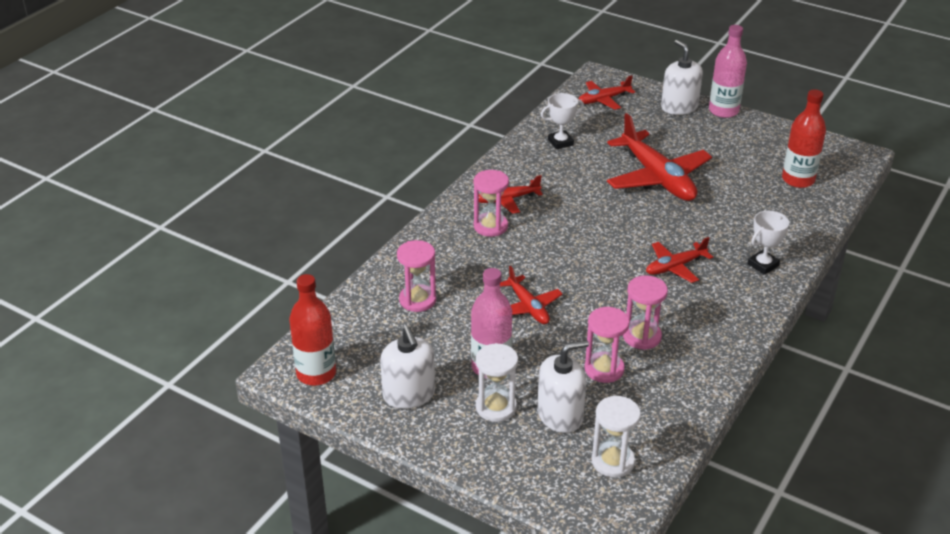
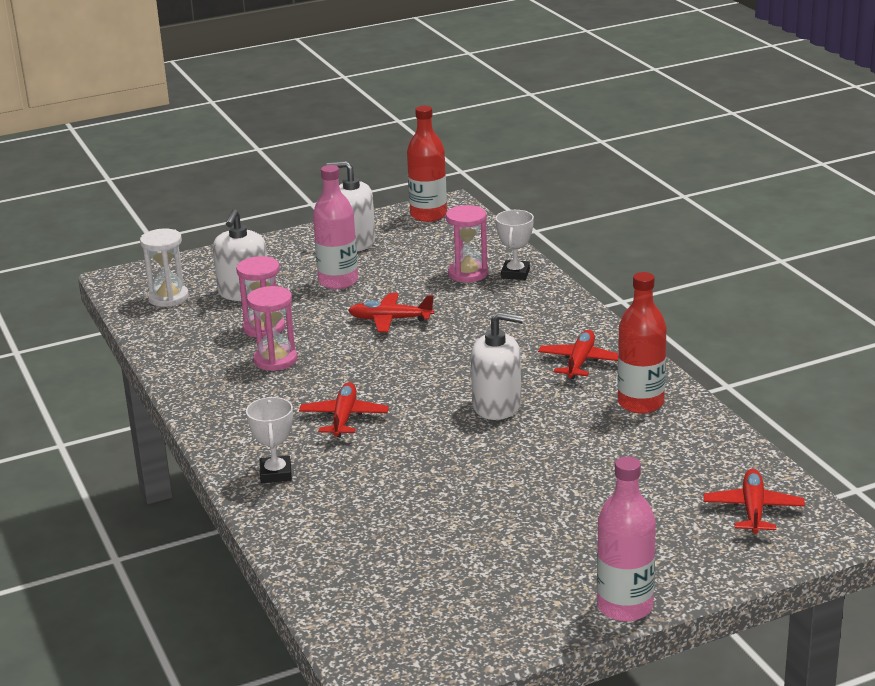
camera: 125 degrees right, 10 degrees down
pink hourglass [474,170,509,237] -> none
white hourglass [476,343,518,422] -> none
white trophy [541,93,584,149] -> white trophy moved to [495,210,534,280]
red plane [607,113,712,201] -> none
white soap dispenser [661,40,703,115] -> white soap dispenser moved to [471,312,524,420]
red bottle [782,89,826,188] -> red bottle moved to [617,272,667,414]

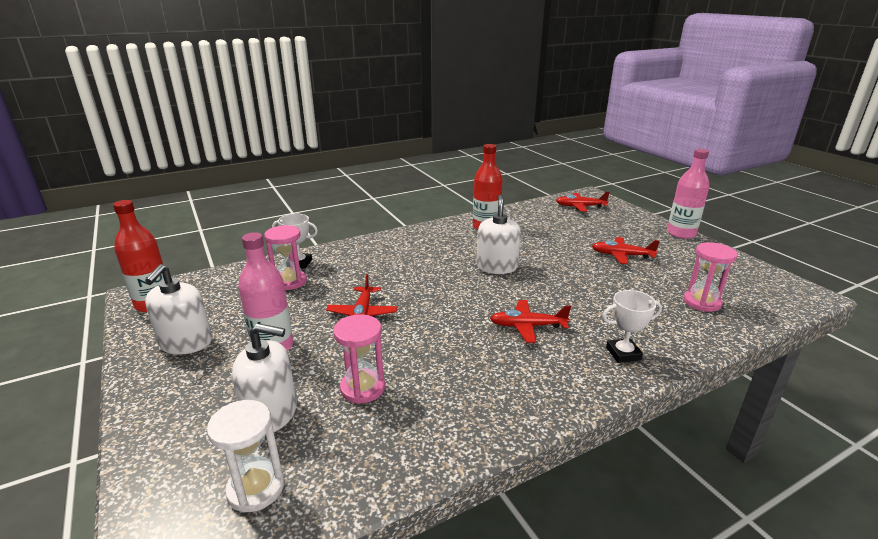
camera: 95 degrees left, 0 degrees up
pink hourglass [247,286,297,371] -> pink hourglass moved to [683,242,738,312]
red plane [538,330,618,379] -> red plane moved to [592,237,660,264]

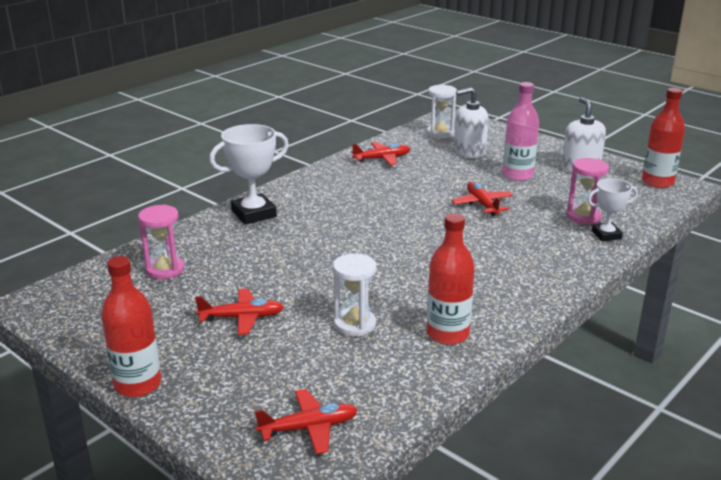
camera: 160 degrees right, 0 degrees up
pink hourglass [333,314,385,404] -> none
white soap dispenser [476,195,521,274] -> none
red plane [490,300,571,343] -> red plane moved to [351,142,410,165]
white trophy [602,290,662,363] -> white trophy [209,124,289,224], size x1.63
pink bottle [667,149,709,239] -> red bottle [101,256,161,397]
none -> white hourglass [333,253,377,336]

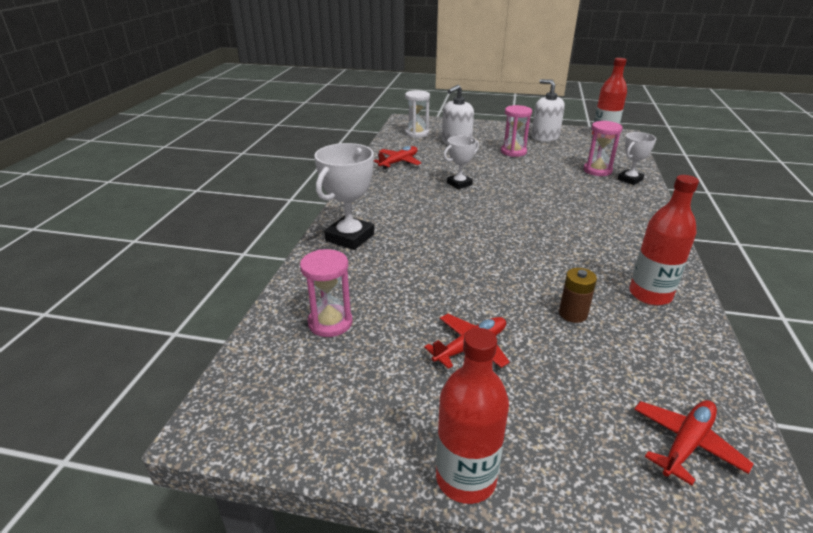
camera: 30 degrees left, 5 degrees up
white hourglass [333,253,377,336] -> brown battery [559,268,597,323]
red plane [451,182,513,216] -> none
pink bottle [502,82,539,181] -> pink hourglass [501,105,532,157]
none -> white trophy [443,136,479,189]

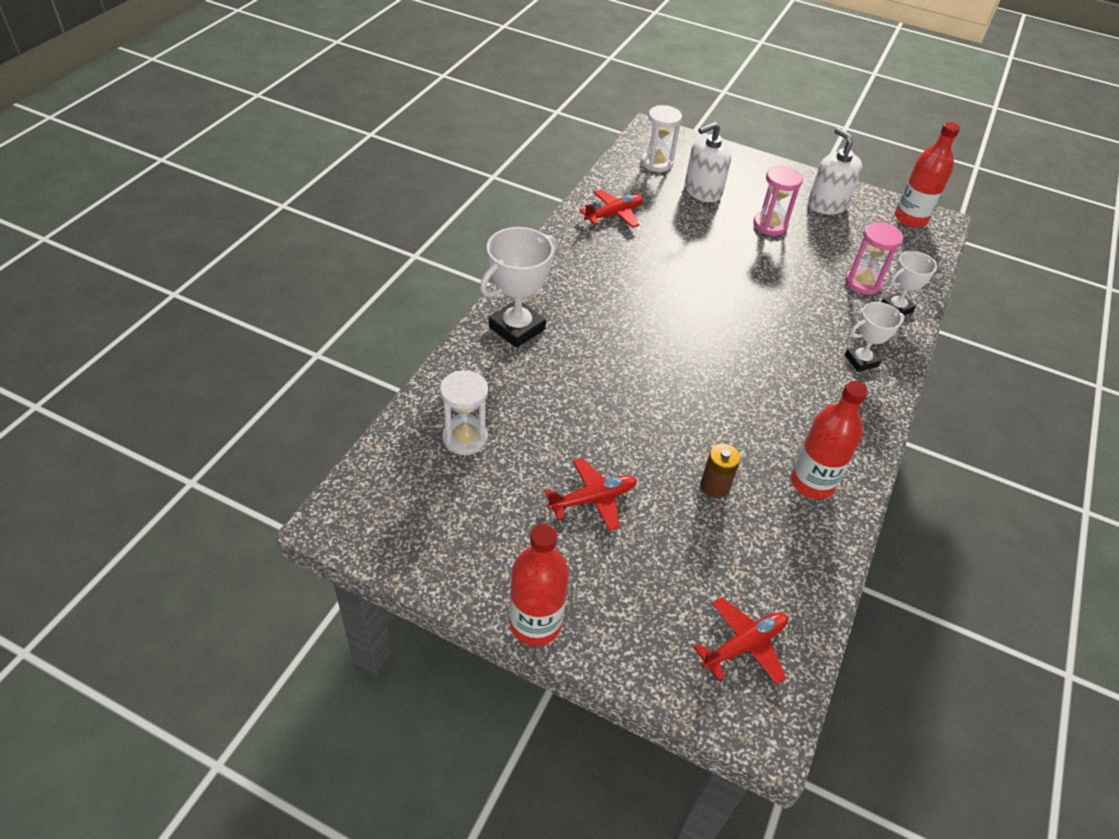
camera: 10 degrees right, 15 degrees up
pink hourglass [300,249,352,337] -> white hourglass [440,370,488,455]
white trophy [443,136,479,189] -> white trophy moved to [845,302,905,372]

